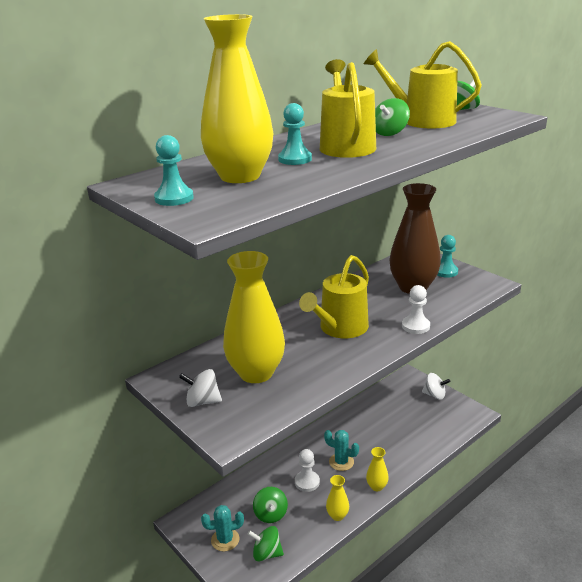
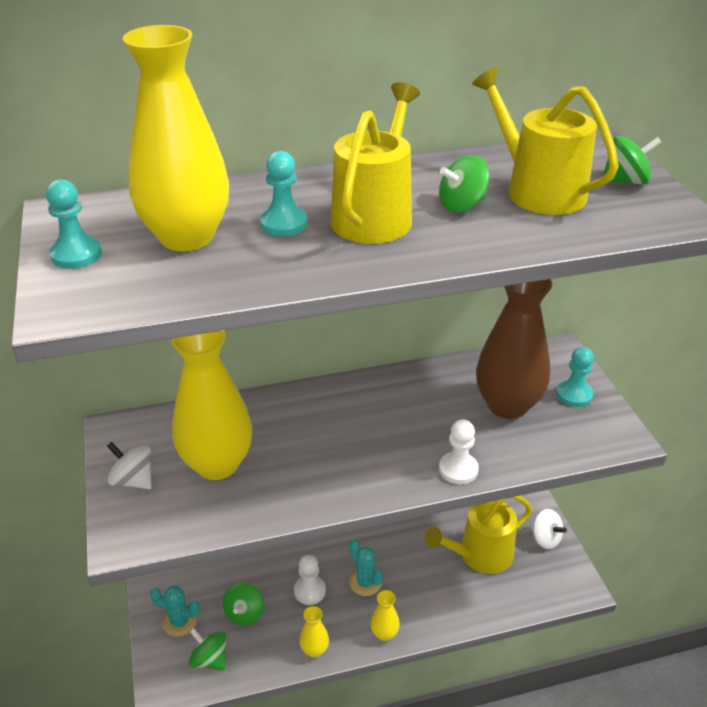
camera: 25 degrees right, 10 degrees up
yellow watering can [299,255,369,338] -> yellow watering can moved to [425,496,532,574]

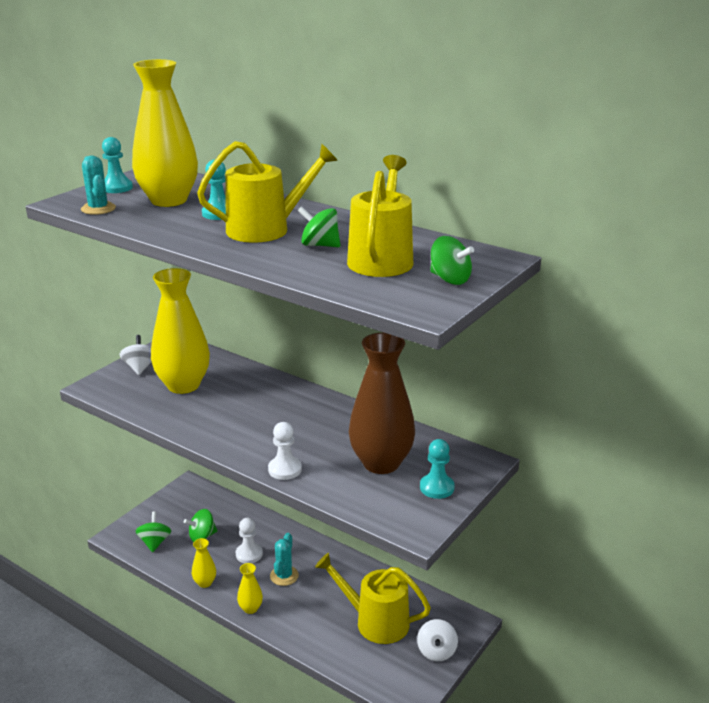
camera: 50 degrees right, 10 degrees down
turquoise cactus [150,585,200,637] -> turquoise cactus moved to [81,156,116,215]

